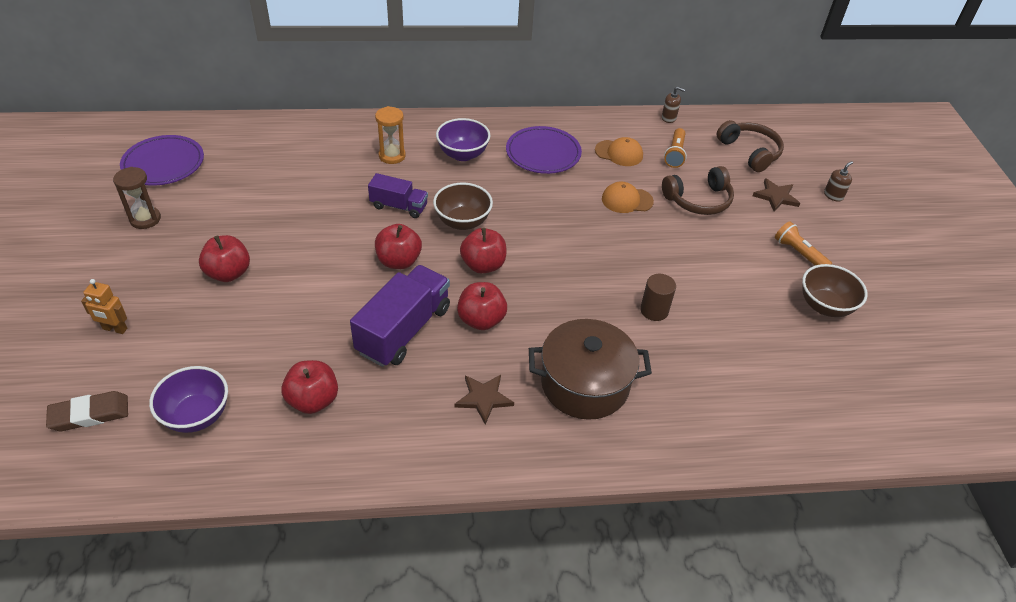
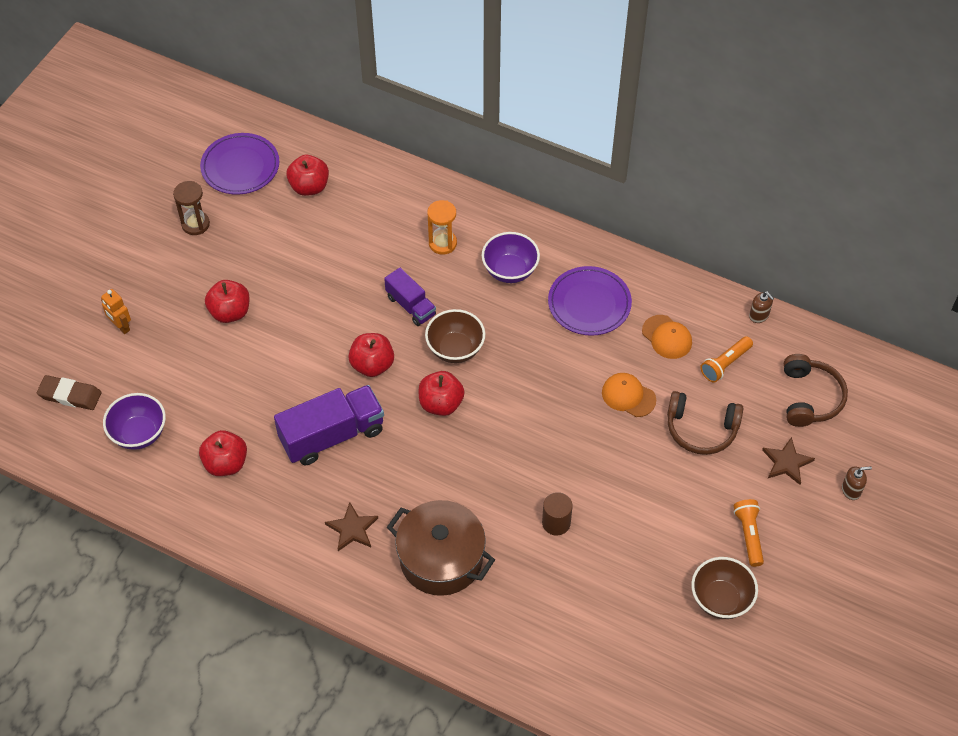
camera: 35 degrees right, 10 degrees up
red apple [457,282,507,330] -> red apple moved to [286,155,329,196]

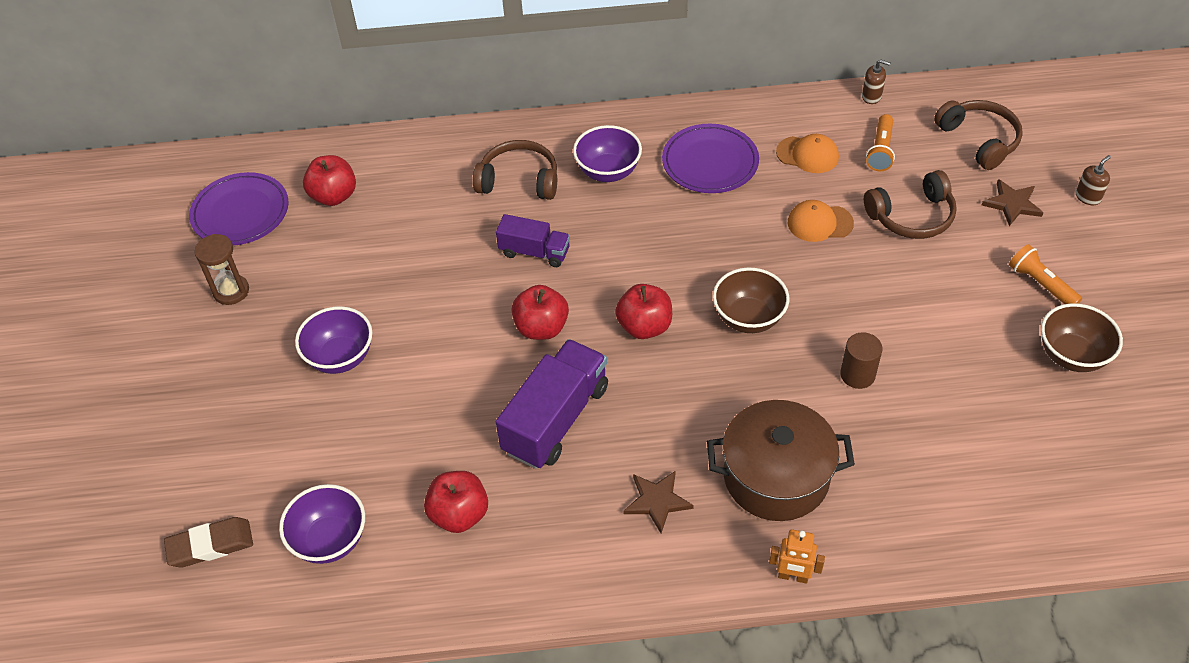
camera: 30 degrees left, 5 degrees down
orange robot [101,289,131,334] -> orange robot moved to [769,530,825,584]
red apple [205,280,250,323] -> purple bowl [295,306,372,374]
brown bowl [425,309,485,363] -> brown bowl moved to [713,267,789,333]
orange hourglass [427,200,457,255] -> brown headphones [473,140,557,200]

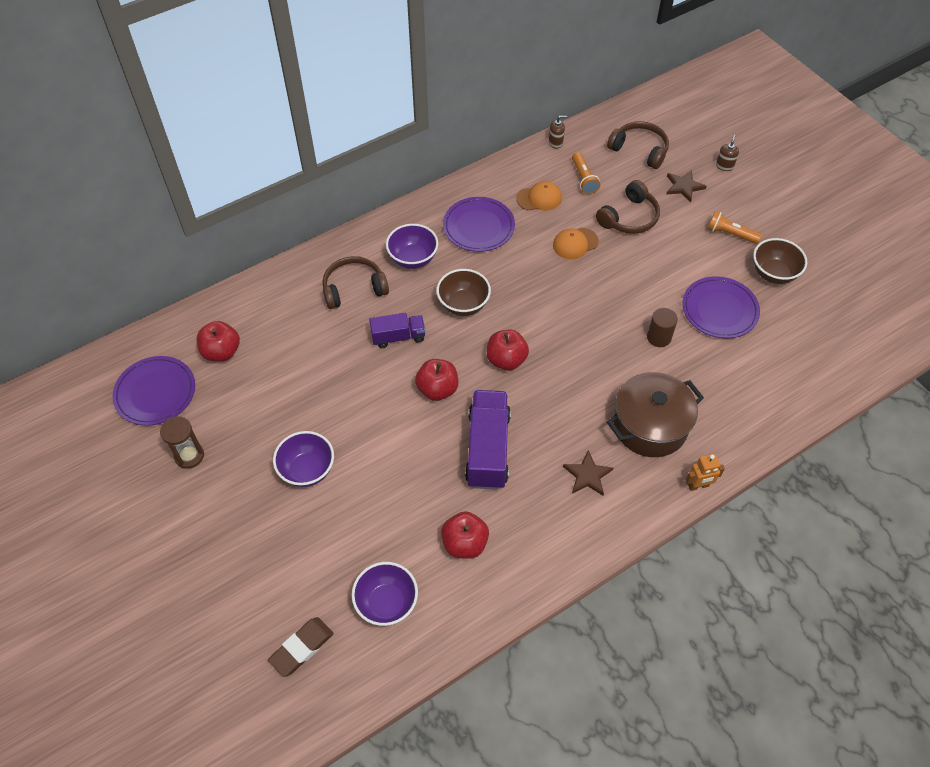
camera: 30 degrees left, 5 degrees up
brown bowl [713,267,789,333] -> brown bowl moved to [436,269,491,316]
none -> purple plate [682,276,760,339]

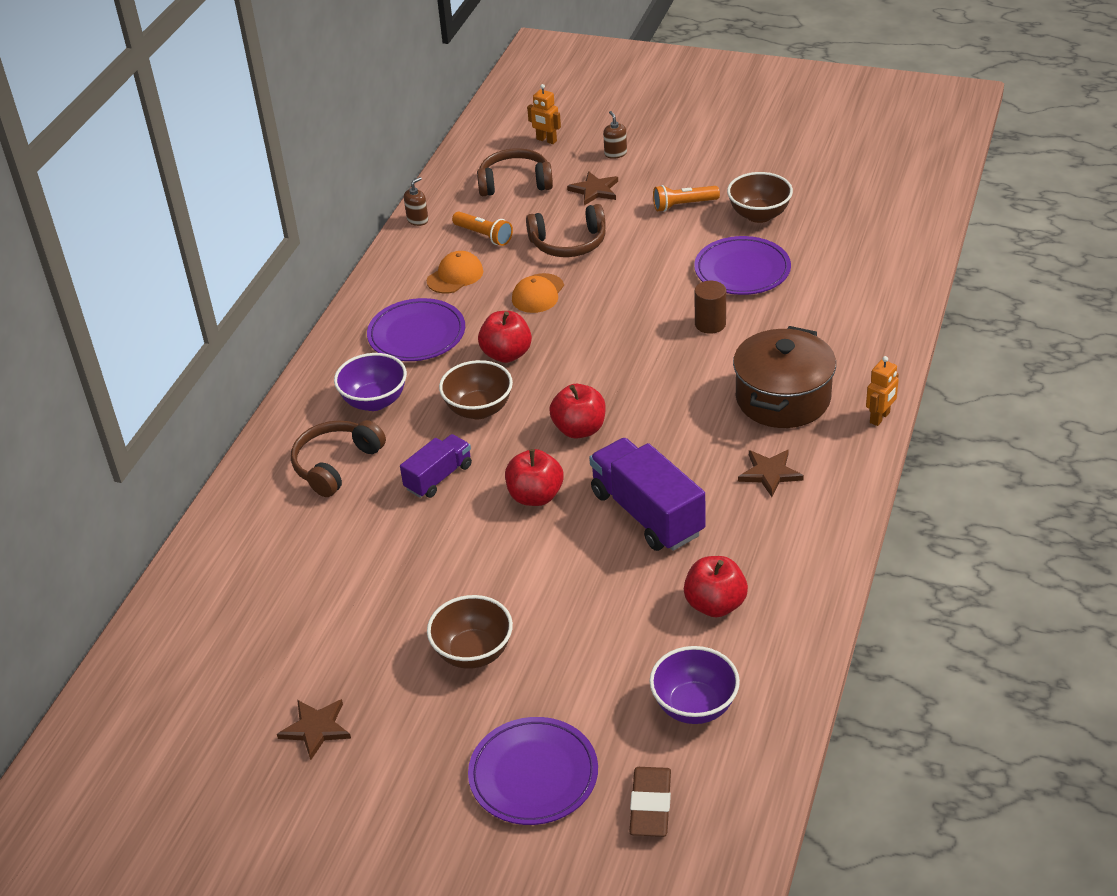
camera: 35 degrees left, 15 degrees down
purple plate [113,356,195,426] -> purple plate moved to [468,717,598,825]
brown hourglass [160,416,204,469] -> brown star [277,699,351,760]
red apple [197,321,240,362] -> red apple moved to [478,311,532,363]
purple bowl [273,431,334,487] -> brown bowl [427,595,513,669]
brown headphones [596,180,660,234] -> brown headphones turned 75 degrees clockwise [526,204,606,257]
none -> orange robot [527,84,561,144]

